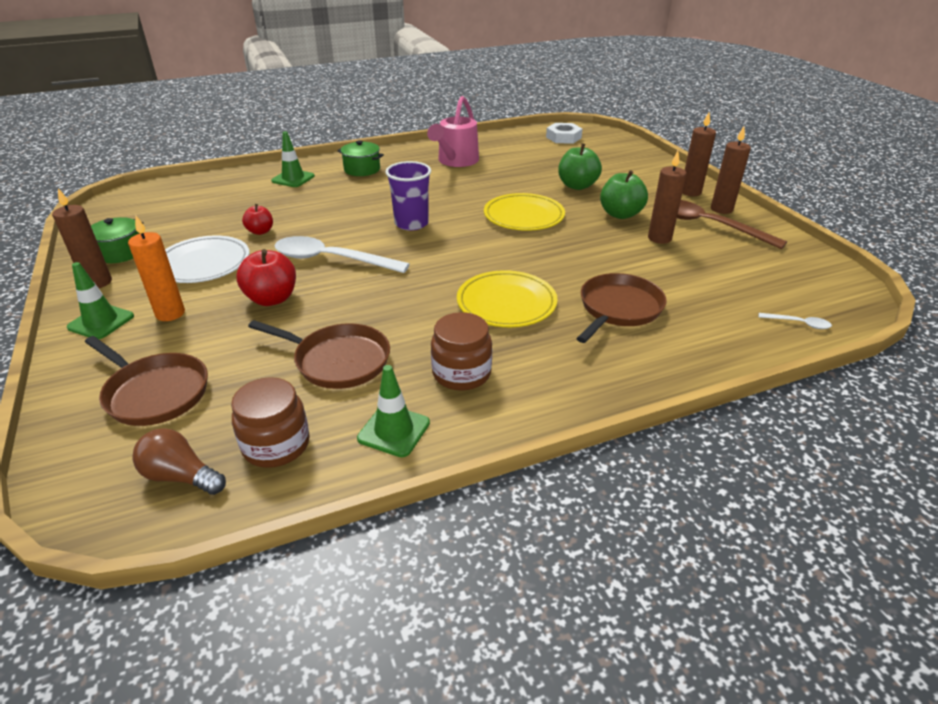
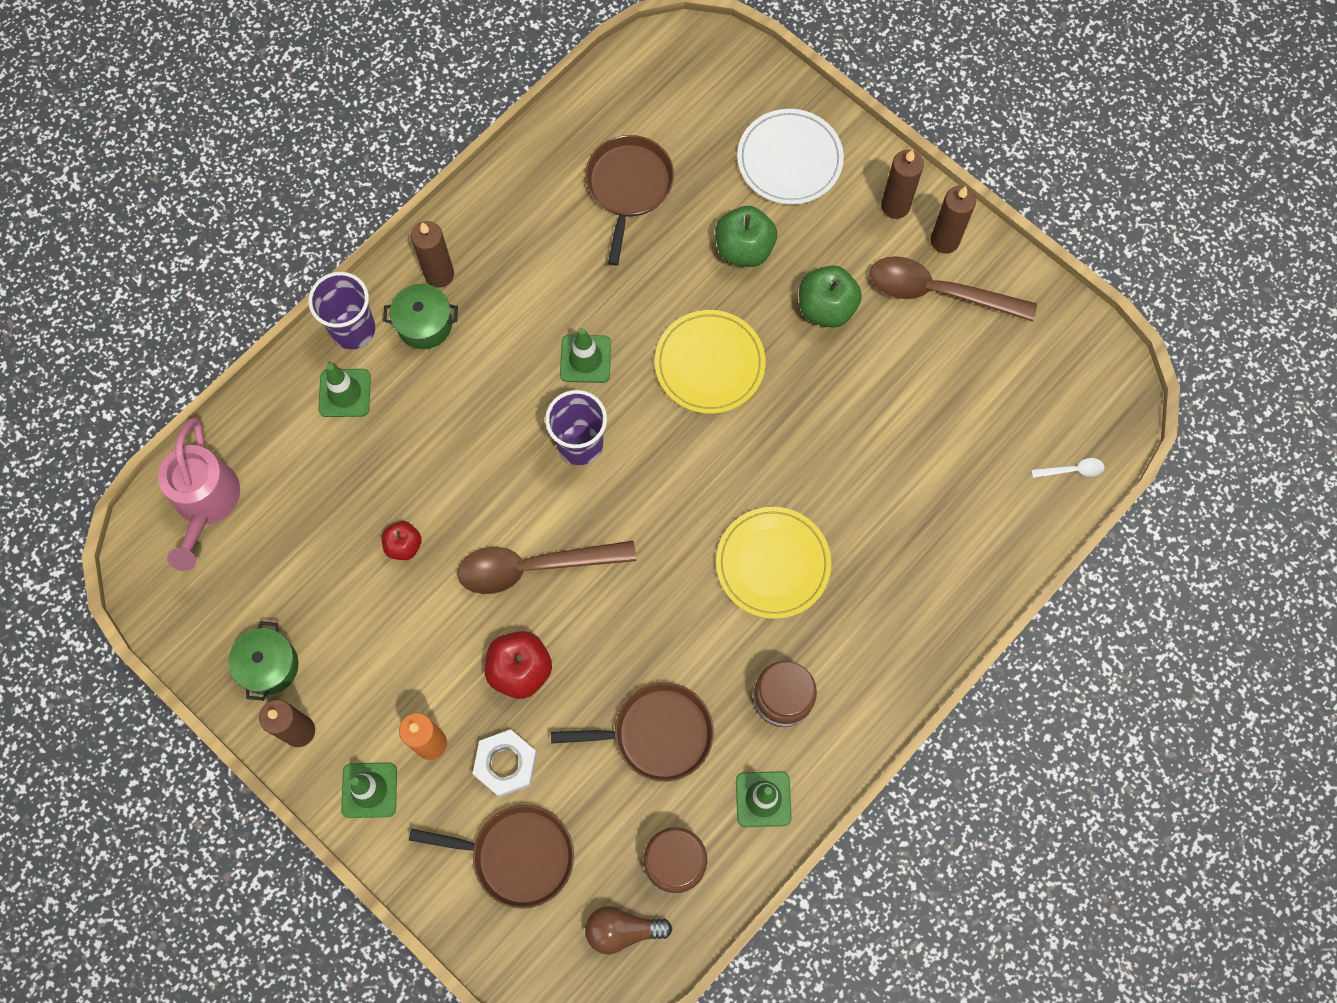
camera: 25 degrees left, 35 degrees up
white plate [165,235,249,283] -> white plate moved to [737,109,844,205]
white spoon [274,236,410,273] -> brown spoon [457,541,636,594]
pink watering can [427,96,479,167] -> pink watering can moved to [158,417,240,571]
white nut [546,123,582,144] -> white nut moved to [472,729,537,797]
brown pan [576,273,667,343] -> brown pan moved to [585,135,674,266]
brown candle [648,151,686,244] -> brown candle moved to [411,221,454,288]
none -> purple cup [308,272,375,349]
none -> green traffic cone [560,328,611,383]

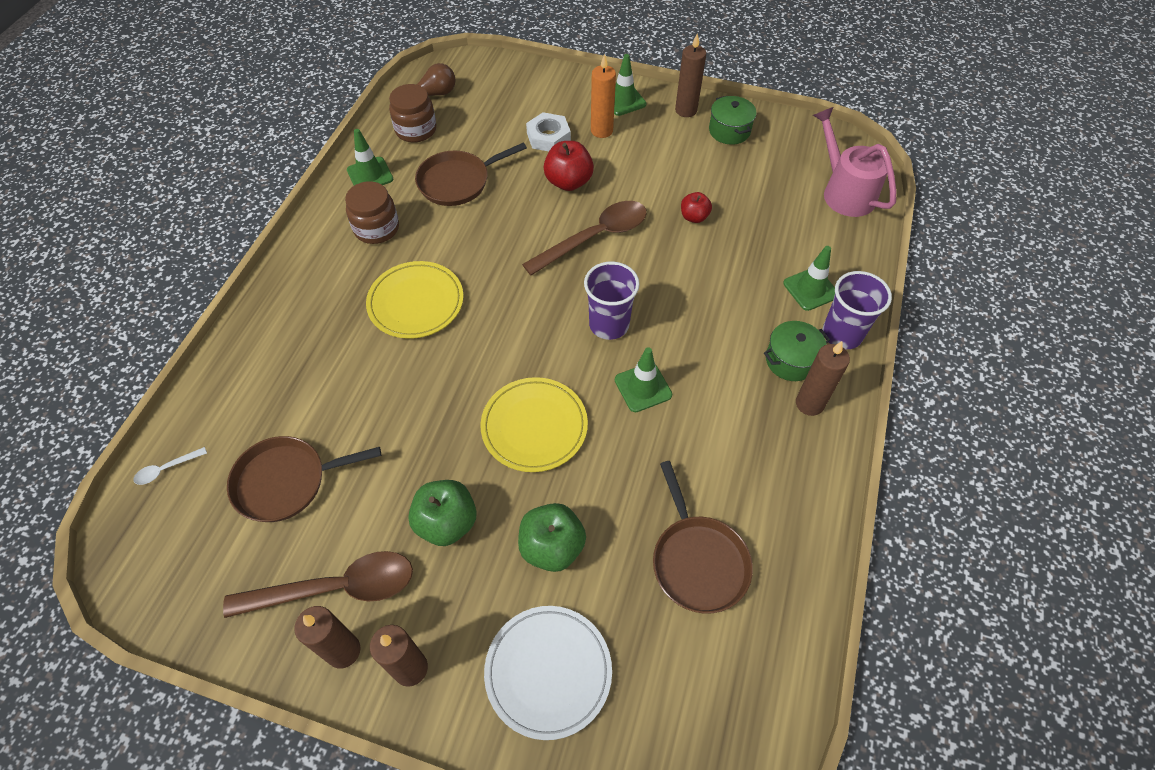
camera: 155 degrees right, 15 degrees down
brown pan [409,805,574,909] -> brown pan moved to [227,436,381,522]

